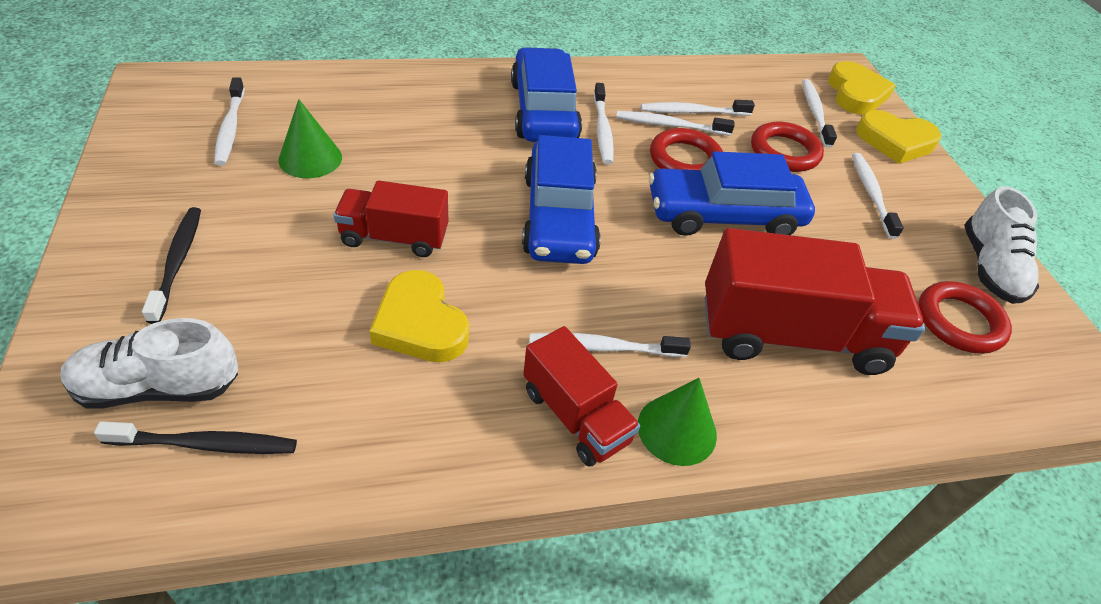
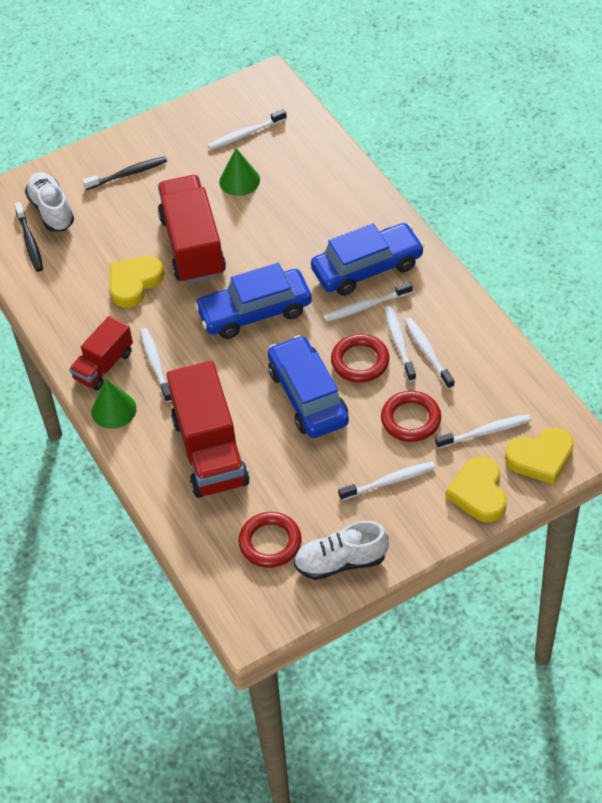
camera: 80 degrees right, 5 degrees up
red truck [334,180,448,257] -> red truck [158,175,226,284], size x1.73

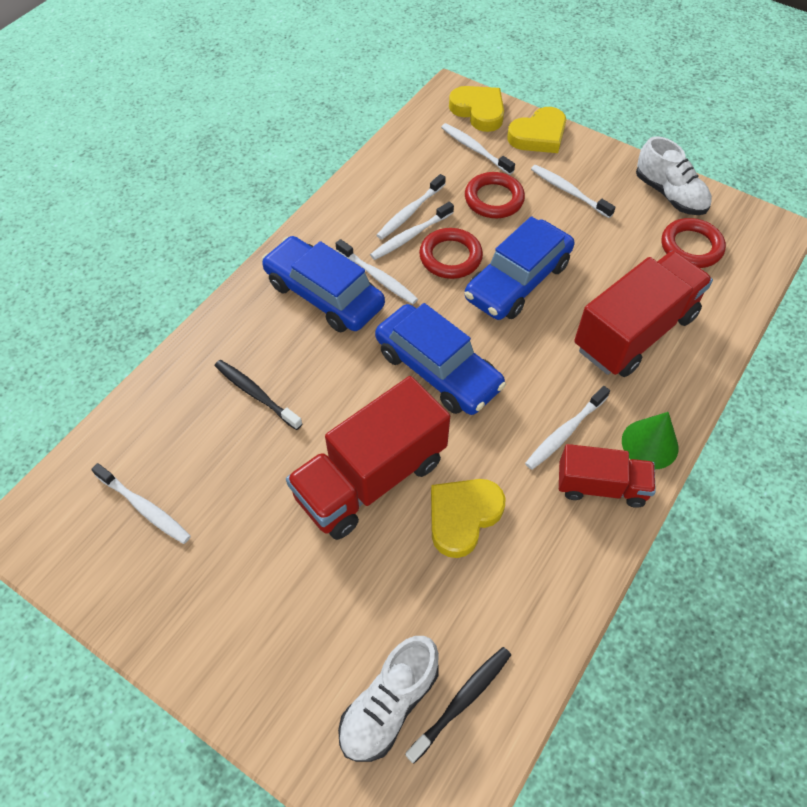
camera: 120 degrees left, 5 degrees up
black toothbrush [83,156,167,190] -> black toothbrush moved to [215,360,303,430]
yellow heart [110,256,164,308] -> yellow heart turned 120 degrees clockwise [431,479,505,558]
green cone [219,148,260,196] -> none

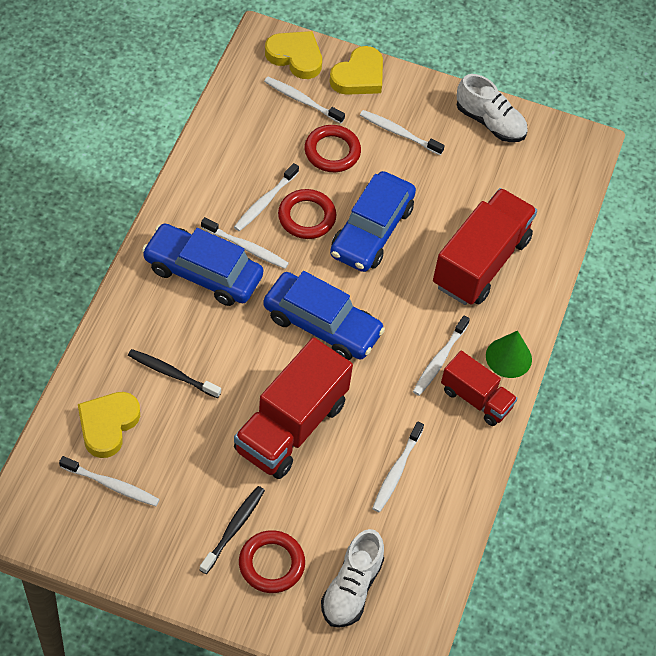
camera: 20 degrees left, 0 degrees up
white toothbrush [377,174,446,240] -> white toothbrush moved to [372,422,424,512]
black toothbrush [405,647,511,764] -> black toothbrush moved to [199,486,265,574]
yellow heart [431,479,505,558] -> yellow heart moved to [78,392,140,458]
red truck [559,444,656,508] -> red truck turned 45 degrees clockwise [441,351,518,426]
red ring [662,218,726,268] -> red ring moved to [239,530,305,593]

